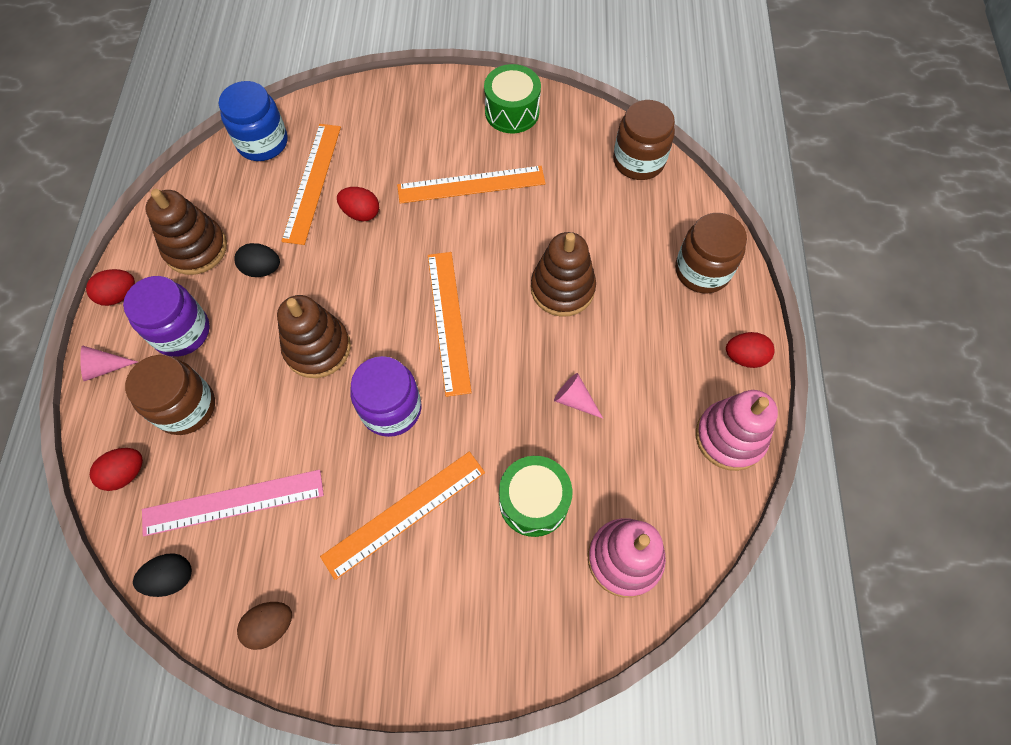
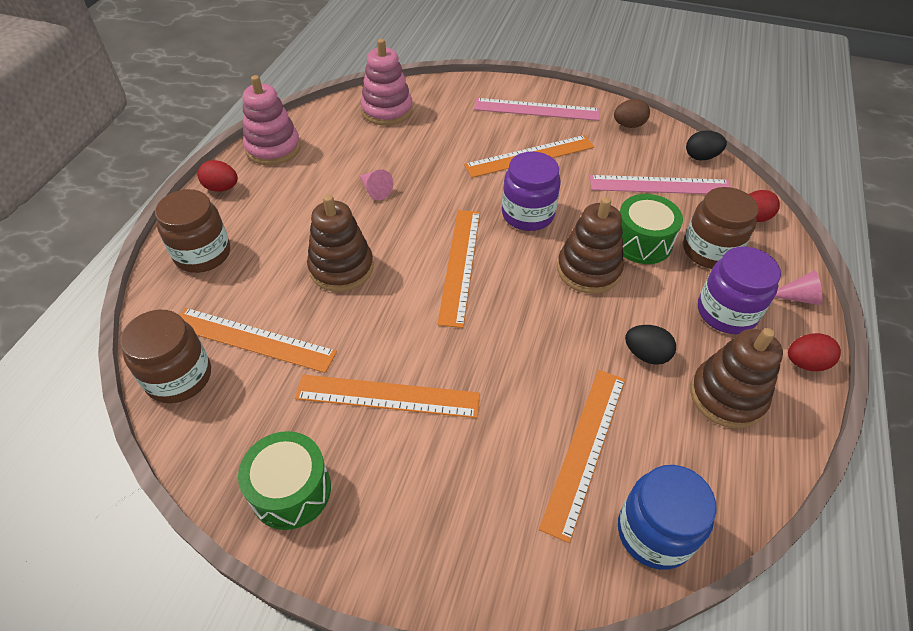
camera: 165 degrees left, 15 degrees down
red egg [337,187,379,221] -> none
green drum [499,456,572,537] -> green drum moved to [620,194,683,264]
none -> orange ruler [180,308,337,373]
none -> pink ruler [474,98,600,121]

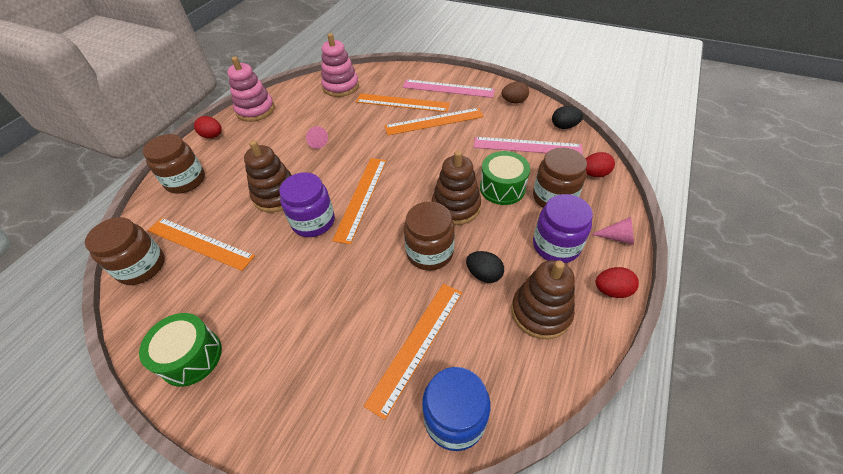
camera: 10 degrees right, 0 degrees up
orange ruler [295,375,480,418] -> orange ruler moved to [356,94,450,112]
purple jar [502,151,561,231] -> purple jar moved to [279,172,335,237]
none -> brown jar [404,202,455,271]

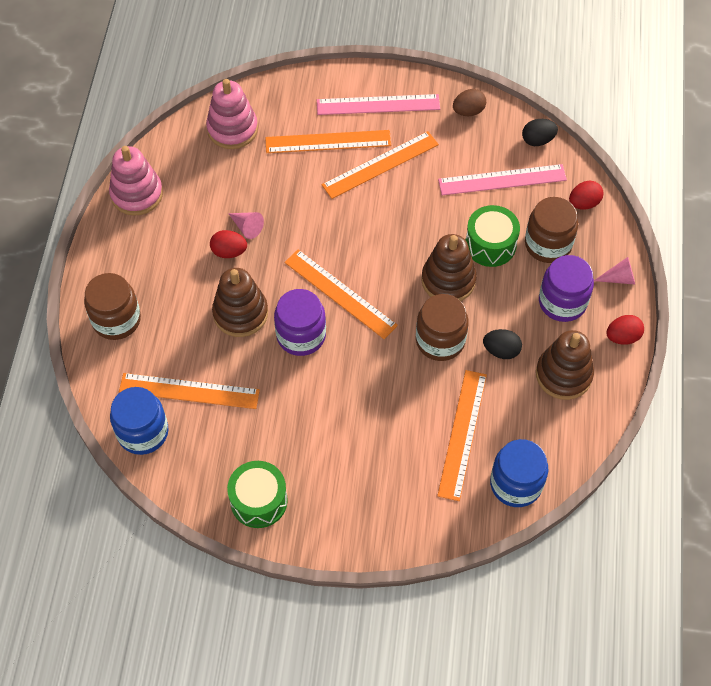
camera: 20 degrees left, 10 degrees up
brown jar [85,217,165,285] -> blue jar [110,387,169,455]
red egg [194,116,222,138] -> red egg moved to [210,230,247,258]
orange ruler [332,158,386,245] -> orange ruler turned 45 degrees counterclockwise [284,249,398,339]

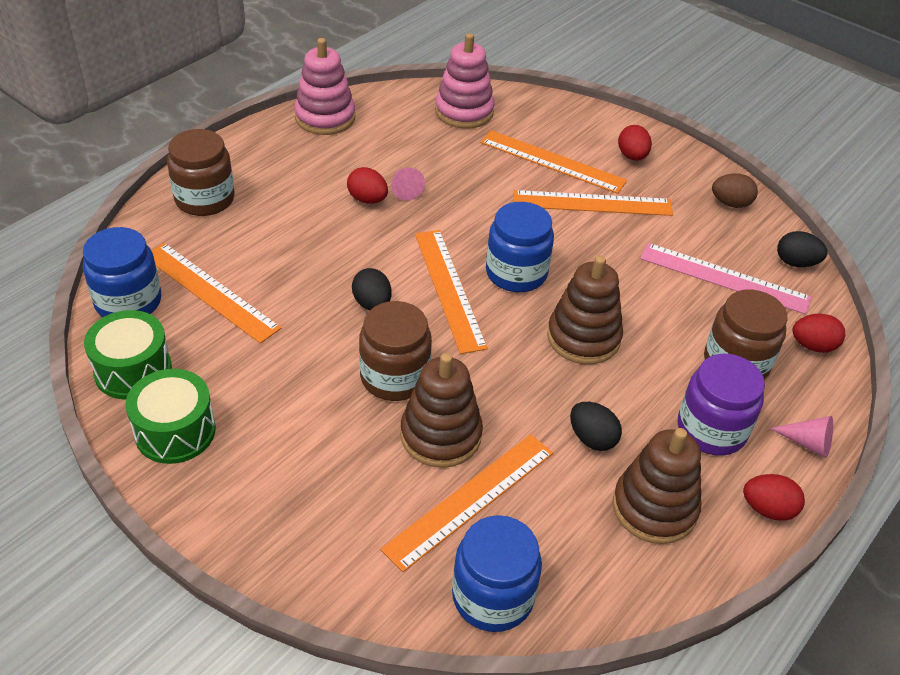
camera: 30 degrees right, 15 degrees down
brown stacking toy [212,268,268,337] -> brown stacking toy moved to [400,353,483,468]
purple jar [274,289,326,356] -> black egg [352,268,392,310]
pink ruler [317,94,440,115] -> red egg [618,125,652,161]
brown jar [416,294,469,361] -> brown jar moved to [359,301,432,401]
green drum [466,205,520,267] -> green drum moved to [84,310,172,400]
none -> blue jar [486,202,554,292]

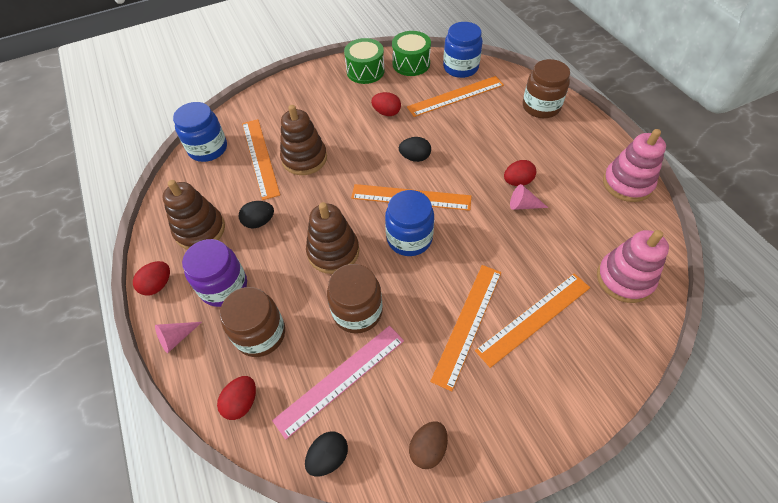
camera: 120 degrees right, 10 degrees up
brown jar [359,301,432,401] -> brown jar moved to [327,264,383,334]
red egg [618,125,652,161] -> red egg moved to [371,92,401,116]

